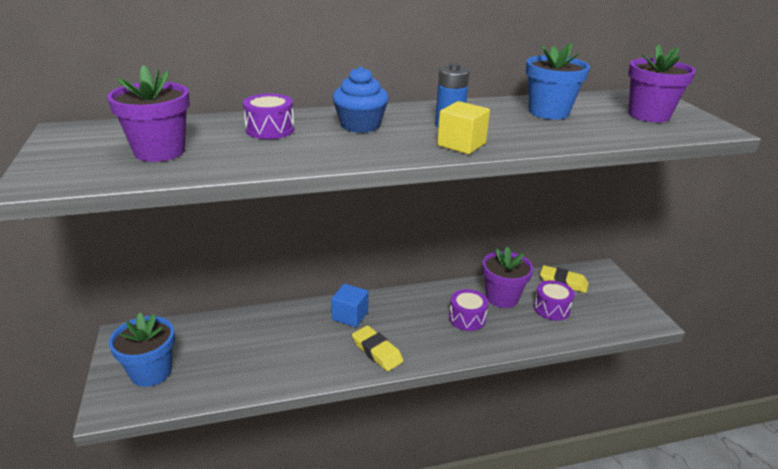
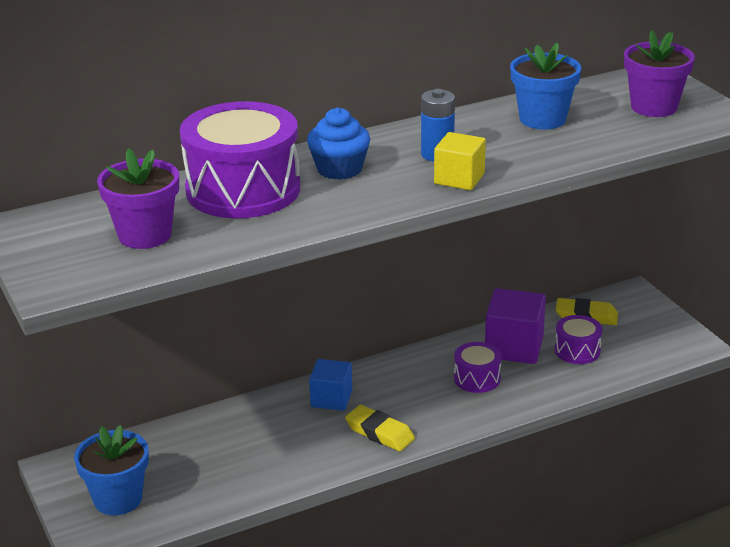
camera: 10 degrees left, 0 degrees up
purple drum [243,94,294,139] -> purple drum [180,101,300,218], size x2.10
purple flower pot [482,246,533,308] -> purple cube [485,288,546,364]

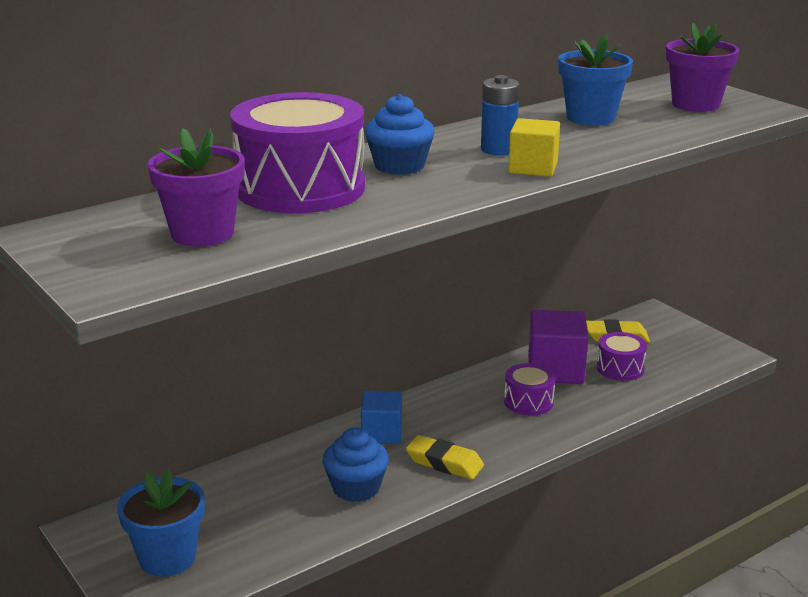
camera: 10 degrees left, 5 degrees down
none -> blue cupcake [323,428,389,502]

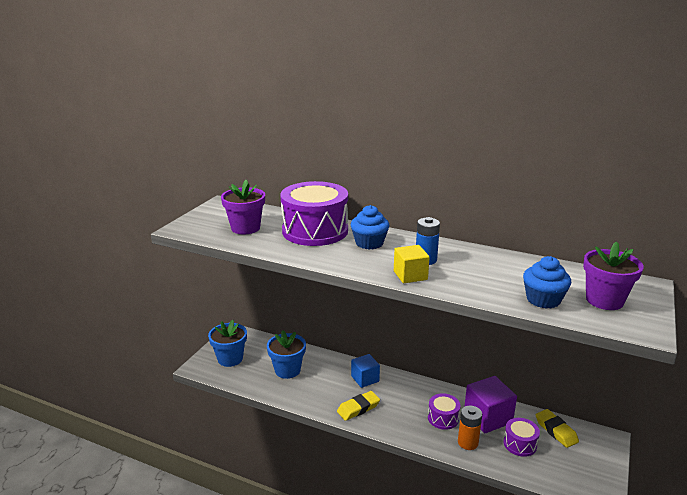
camera: 60 degrees right, 0 degrees up
blue cupcake [323,428,389,502] -> blue cupcake moved to [523,256,571,309]
yellow eraser [406,435,484,480] -> yellow eraser turned 60 degrees clockwise [337,391,380,421]
blue flower pot [558,34,633,126] -> blue flower pot moved to [267,330,306,379]
none -> orange battery [458,406,482,450]

